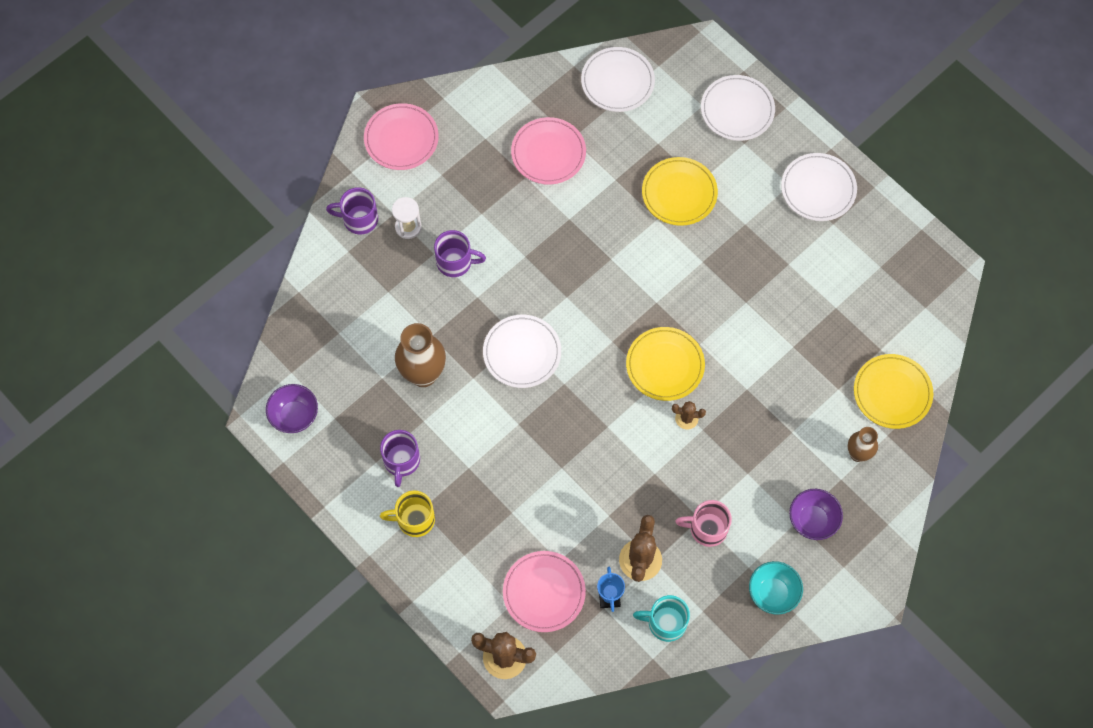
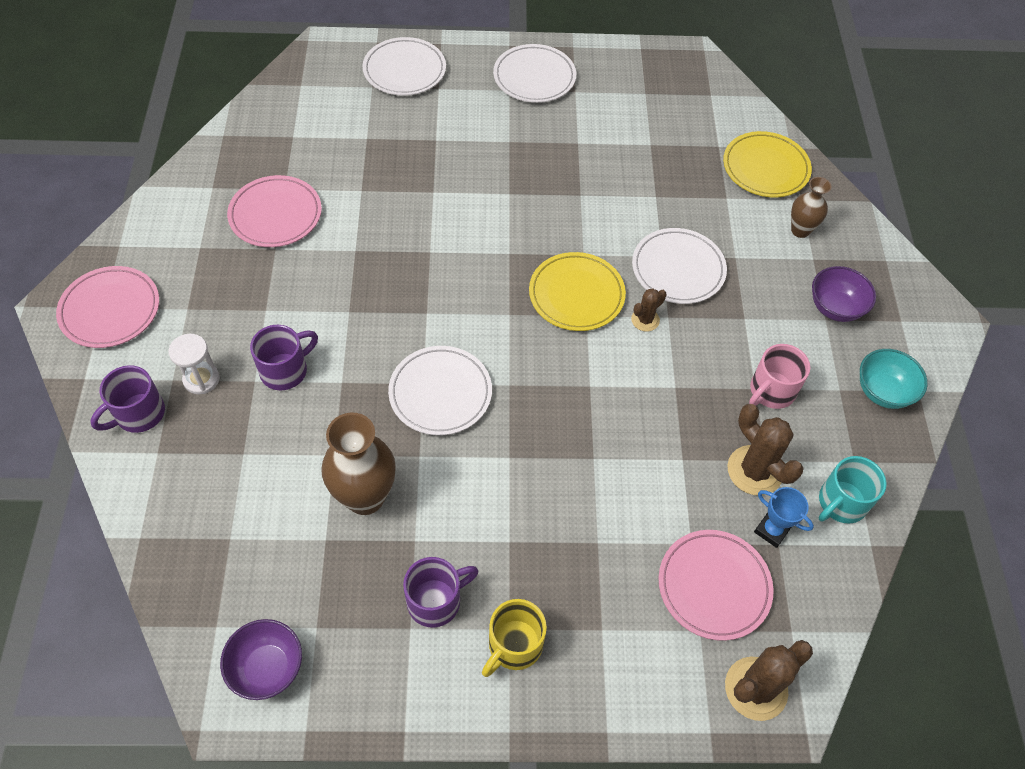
camera: 50 degrees left, 10 degrees down
purple mug [380,430,420,487] -> purple mug turned 75 degrees counterclockwise [403,557,478,628]
white plate [581,47,655,112] -> white plate moved to [632,228,727,304]
yellow plate [642,157,718,226] -> none

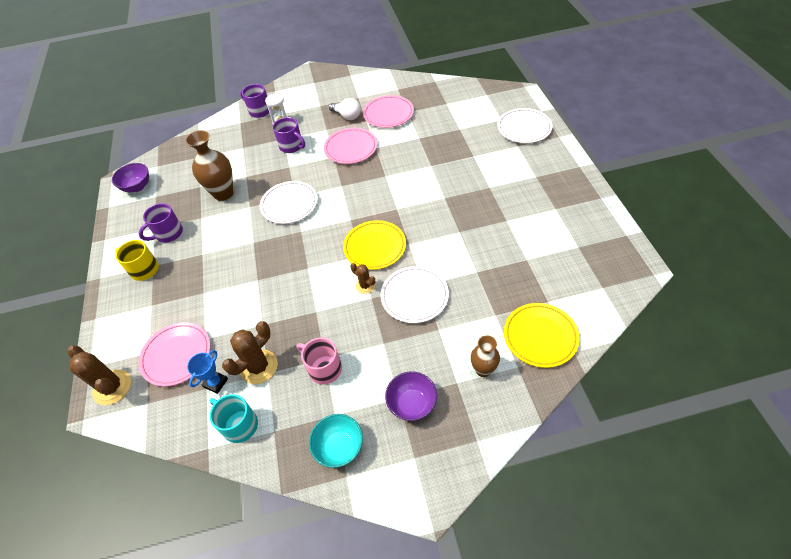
camera: 85 degrees right, 5 degrees down
pink plate [56,266,159,348] -> pink plate moved to [324,128,377,164]
purple mug [403,557,478,628] -> purple mug turned 90 degrees clockwise [138,203,183,242]
white plate [493,44,576,103] -> none
none -> white light bulb [329,98,361,120]

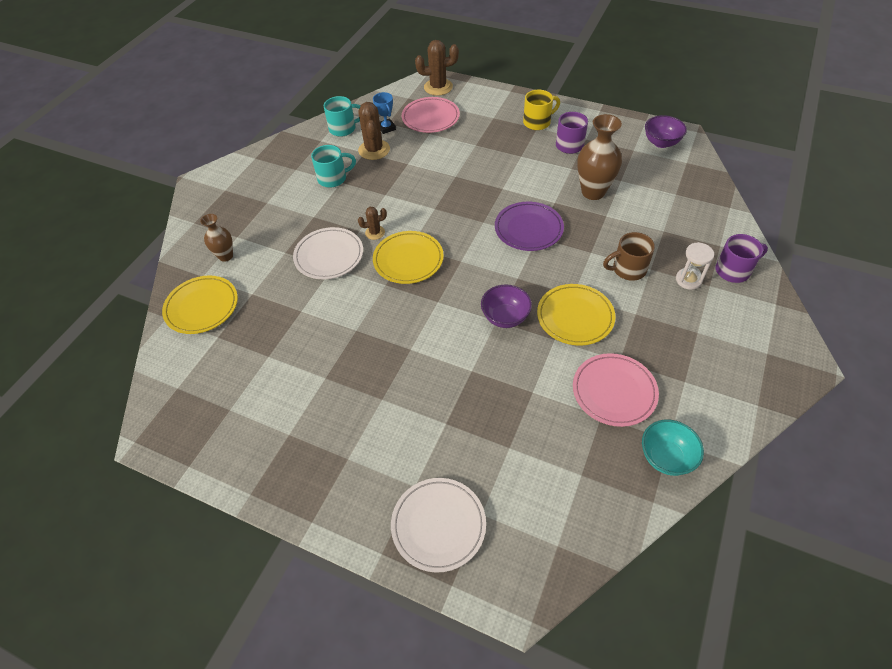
camera: 125 degrees right, 0 degrees up
white plate [260,181,318,224] -> purple plate [495,202,564,251]
purple mug [273,117,305,153] -> brown mug [603,232,655,281]
pink mug [297,337,342,384] -> turquoise mug [311,145,356,188]
turquoise bowl [309,414,363,468] -> turquoise bowl moved to [642,420,704,476]
pink plate [324,128,377,164] -> yellow plate [537,284,615,346]
white light bulb [329,98,361,120] -> none
purple bowl [385,371,437,421] -> purple bowl moved to [481,285,532,328]

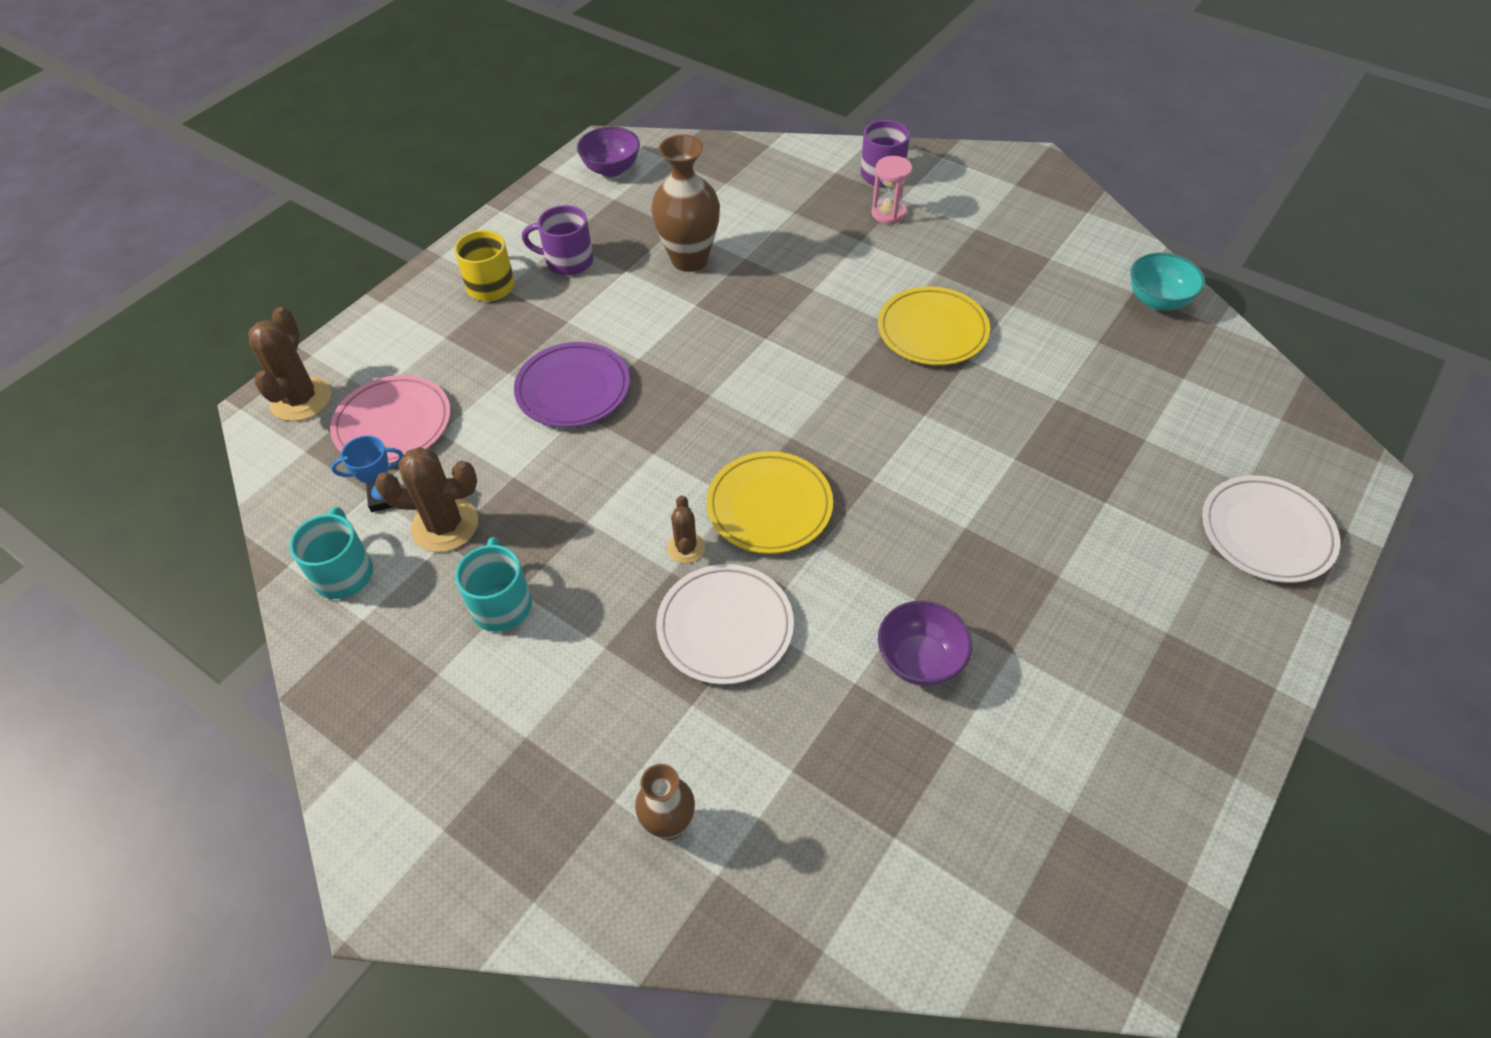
camera: 80 degrees left, 0 degrees up
yellow plate [162,276,238,334] -> none
purple bowl [481,285,532,328] -> purple bowl moved to [878,601,972,686]
purple plate [495,202,564,251] -> purple plate moved to [514,342,630,428]
pink plate [573,353,659,427] -> none
brown mug [603,232,655,281] -> none
white hourglass [676,242,714,290] -> pink hourglass [871,156,912,224]

